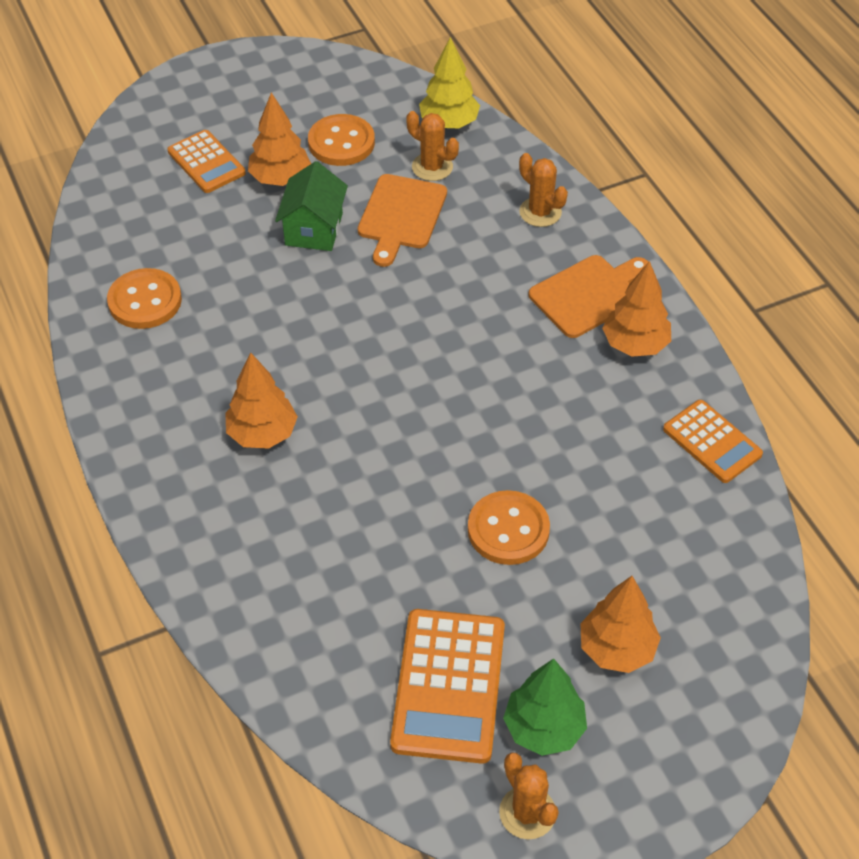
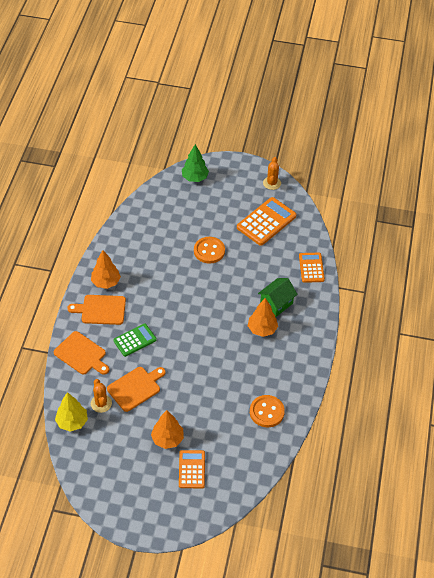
camera: 145 degrees left, 0 degrees up
green house [275,161,348,251] -> green house moved to [258,278,298,317]
orange button [308,114,375,166] -> none
green tree [503,658,587,756] -> green tree moved to [182,144,209,182]
orange cactus [519,153,568,227] -> orange cutting board [54,331,109,375]
orange tree [580,576,661,673] -> none
orange calculator [663,400,763,483] -> orange calculator moved to [299,253,325,283]
none -> green calculator [113,323,157,357]

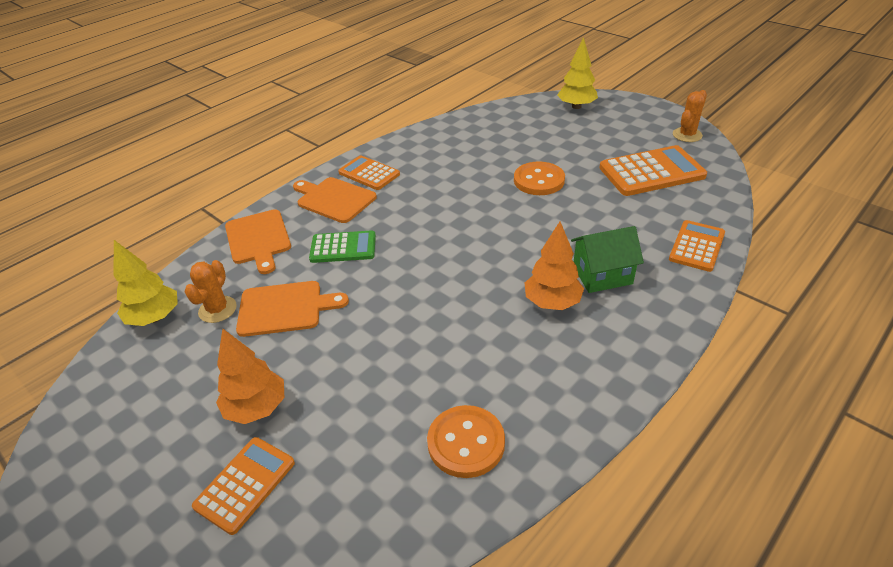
camera: 35 degrees right, 10 degrees down
orange tree [91,250,121,289] -> orange calculator [338,155,400,190]
green tree [182,144,209,182] -> yellow tree [557,37,598,109]

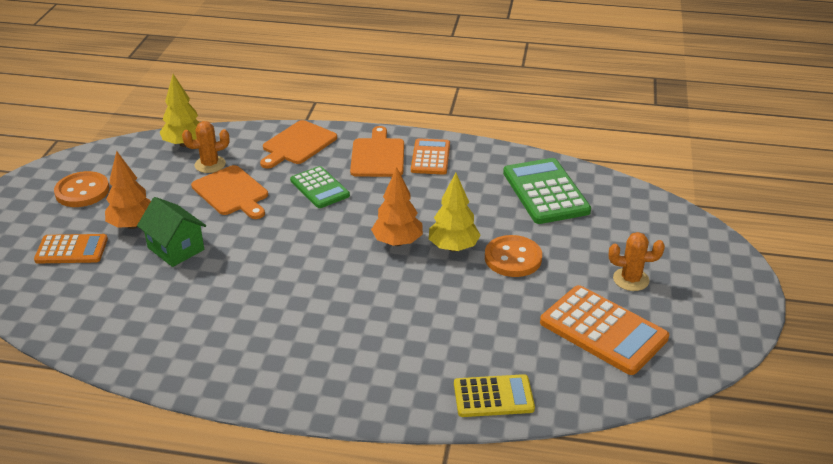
camera: 55 degrees right, 5 degrees down
orange button [427,405,505,478] -> orange button moved to [54,171,109,207]
orange tree [525,222,584,310] -> orange tree moved to [371,167,423,246]
yellow tree [557,37,598,109] -> yellow tree moved to [429,173,481,252]
green house [571,226,644,293] -> green house moved to [137,197,206,267]
orange calculator [669,220,725,272] -> yellow calculator [454,374,535,417]
orange cactus [673,90,707,142] -> orange cactus moved to [609,232,665,291]
none -> green calculator [503,158,591,224]

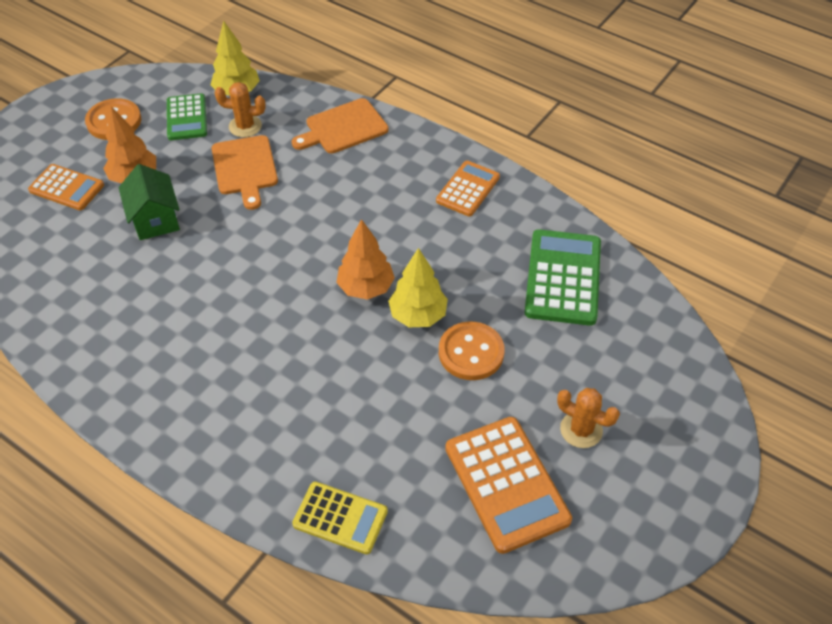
camera: 25 degrees right, 15 degrees up
green calculator [290,166,350,208] -> green calculator moved to [167,94,207,140]
orange cutting board [350,126,404,177] -> none

